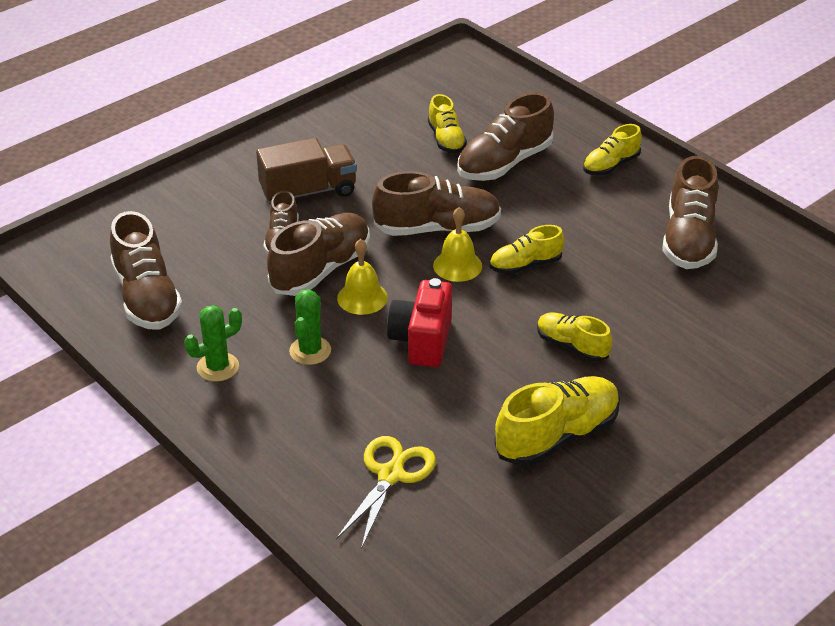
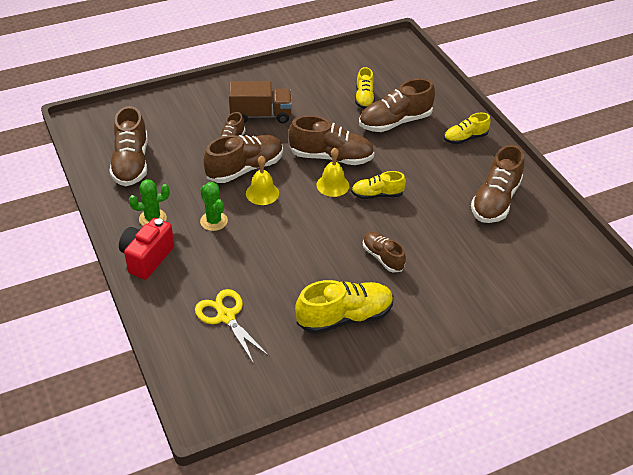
camera: 15 degrees right, 5 degrees up
green cactus [289,289,331,365] -> green cactus turned 60 degrees counterclockwise [200,182,228,231]
yellow scissors [336,436,436,549] -> yellow scissors turned 75 degrees counterclockwise [195,289,269,364]
red camera [387,278,452,367] -> red camera moved to [119,218,174,280]
yellow shoe [537,312,612,362] -> brown shoe [363,232,406,273]

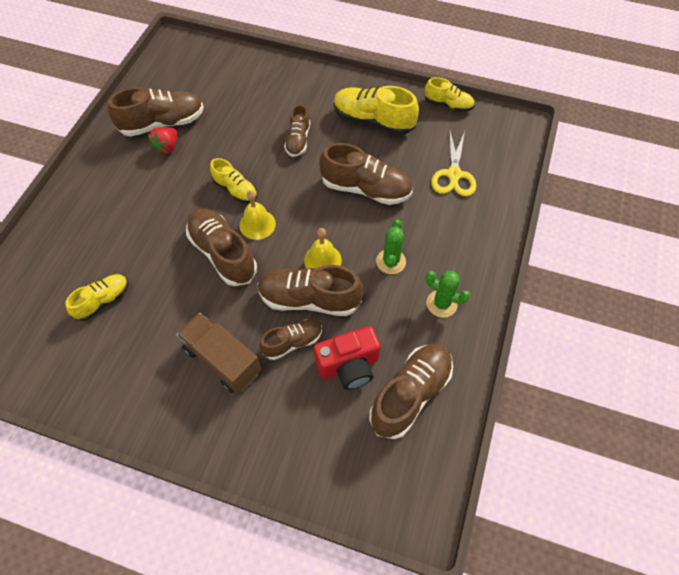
camera: 135 degrees left, 15 degrees up
red camera [119,218,174,280] -> red camera moved to [314,326,381,390]
brown shoe [359,78,435,132] -> brown shoe moved to [319,143,413,205]
yellow shoe [444,113,491,144] -> yellow shoe moved to [424,77,475,112]
none -> red strawberry [148,127,178,155]

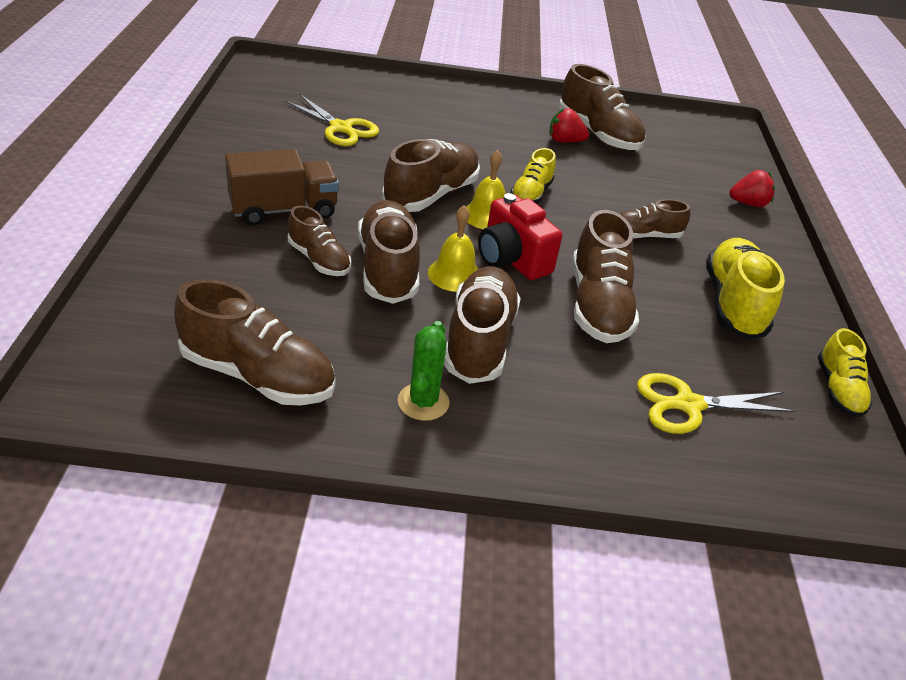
camera: 70 degrees right, 20 degrees down
yellow shoe [65,274,129,321] -> yellow scissors [284,94,379,146]
brown truck [176,313,261,393] -> brown truck turned 45 degrees clockwise [225,149,339,225]
red camera [314,326,381,390] -> red camera moved to [478,193,562,280]
green cactus [376,219,406,274] -> brown shoe [444,266,521,384]
none -> red strawberry [729,170,775,207]

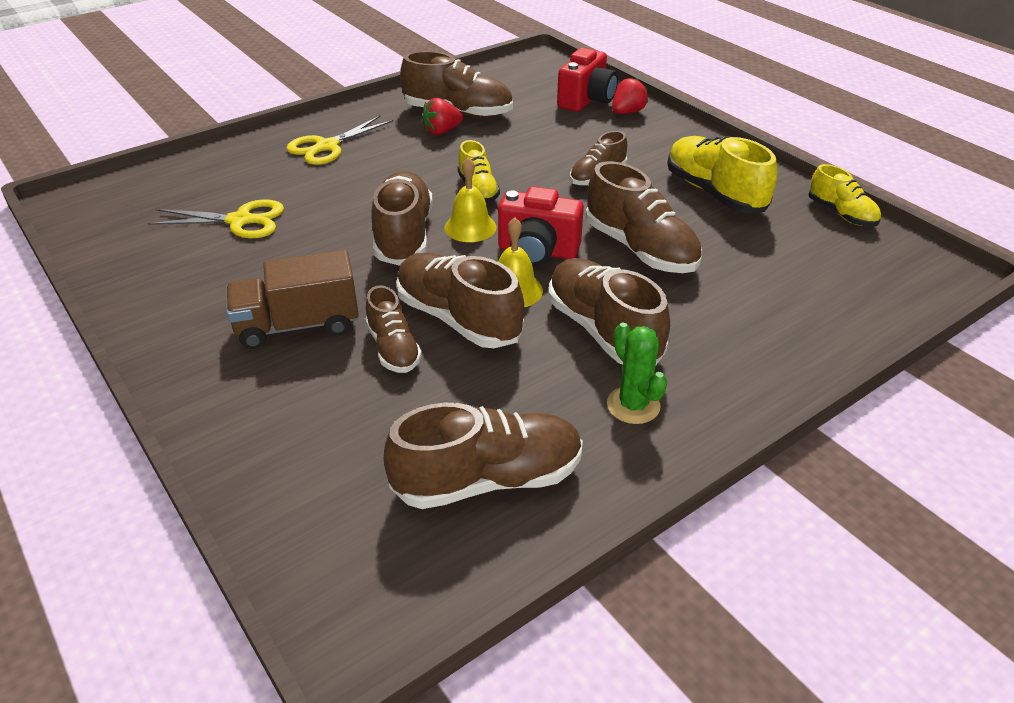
camera: 35 degrees left, 0 degrees up
brown truck [225,149,339,225] -> brown truck turned 135 degrees counterclockwise [226,250,359,349]
brown shoe [288,206,351,276] -> brown shoe turned 60 degrees clockwise [366,285,422,373]
yellow scissors [637,373,795,434] -> yellow scissors moved to [287,116,393,165]
none -> red camera [557,48,618,112]

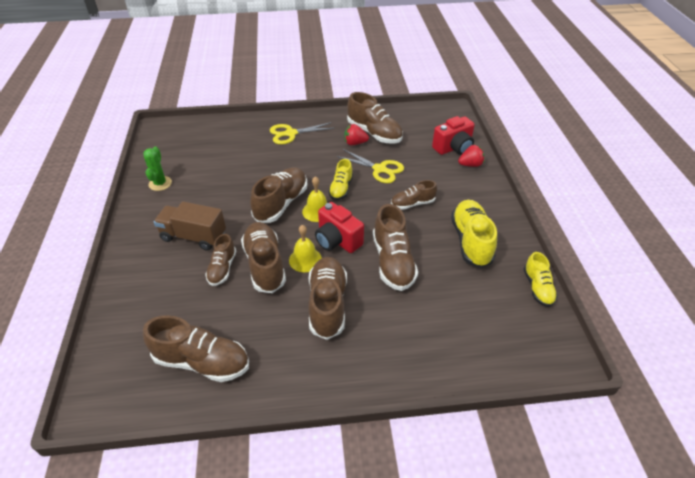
camera: 30 degrees right, 5 degrees up
yellow scissors [148,199,284,238] -> yellow scissors moved to [337,149,404,183]
green cactus [607,322,667,424] -> green cactus moved to [143,146,172,191]

